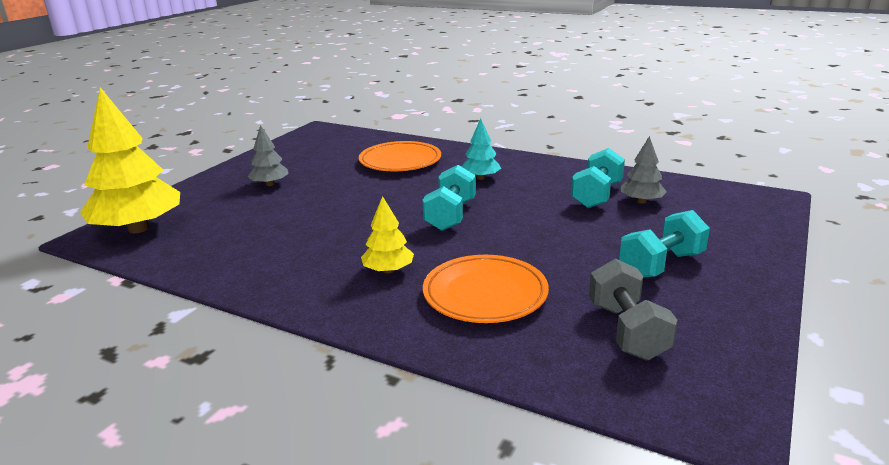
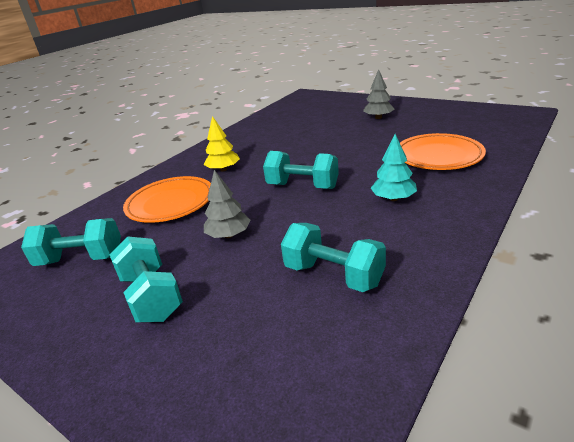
camera: 100 degrees right, 5 degrees up
yellow tree [80,87,180,233] -> none
grey dumbbell [589,259,678,360] -> turquoise dumbbell [21,218,121,266]
grey tree [621,136,667,204] -> grey tree moved to [204,170,250,238]

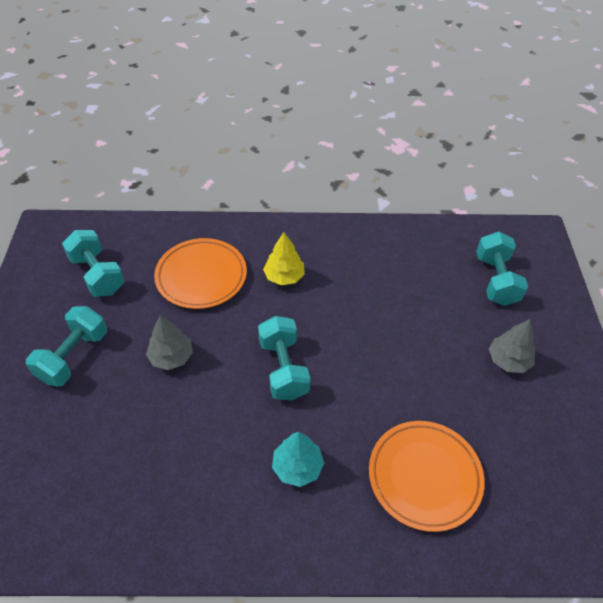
camera: 50 degrees right, 20 degrees up
turquoise dumbbell [281,223,386,292] -> turquoise dumbbell moved to [476,232,528,306]

